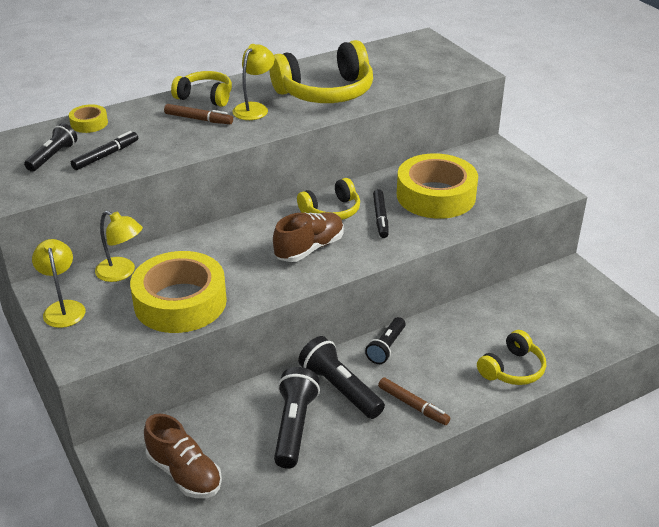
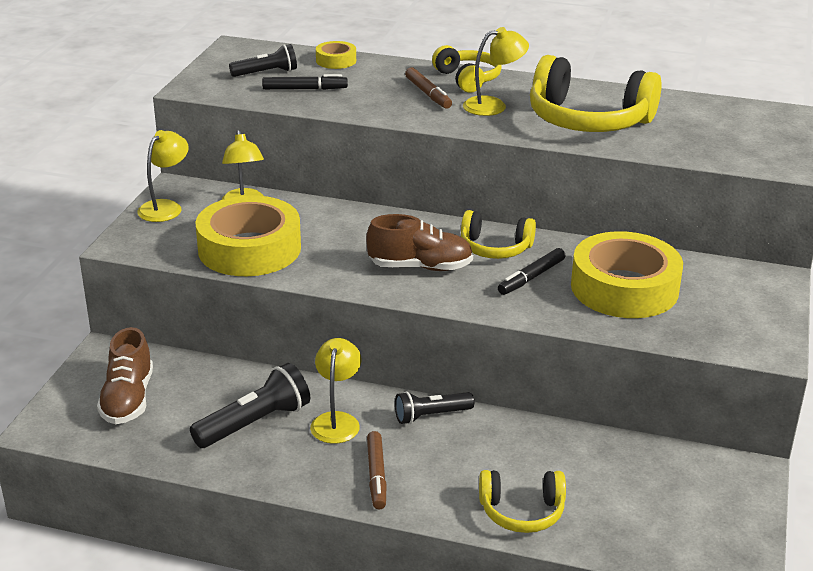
camera: 45 degrees right, 5 degrees down
black flashlight [298,336,385,419] -> yellow lamp [310,338,361,443]

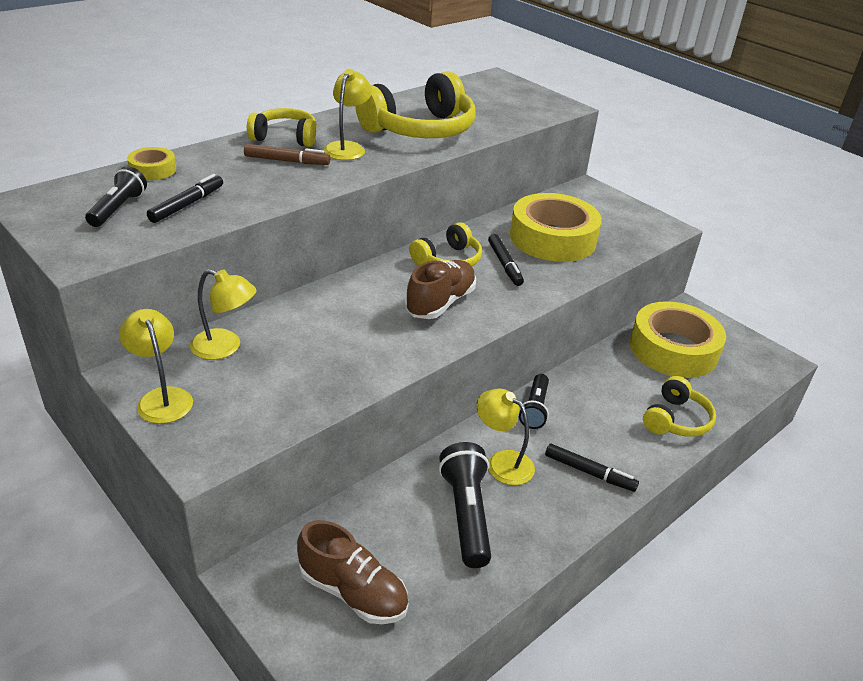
camera: 60 degrees left, 5 degrees up
yellow tape [195,195,301,276] -> yellow tape moved to [630,301,726,378]
brown marker [367,431,387,510] -> black marker [545,444,639,492]

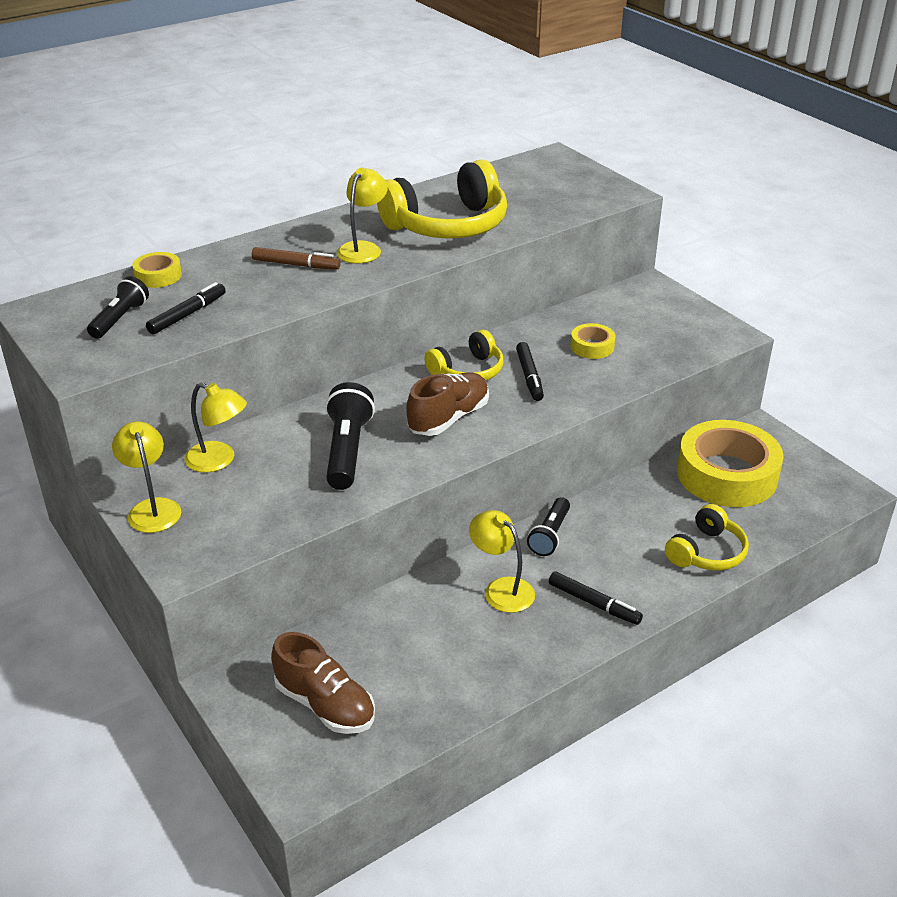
camera: 10 degrees right, 0 degrees up
yellow headphones [247,108,317,147] -> none
black flashlight [439,442,491,568] -> black flashlight moved to [325,382,375,490]
yellow tape [510,193,602,262] -> yellow tape [571,323,615,359], size x0.45

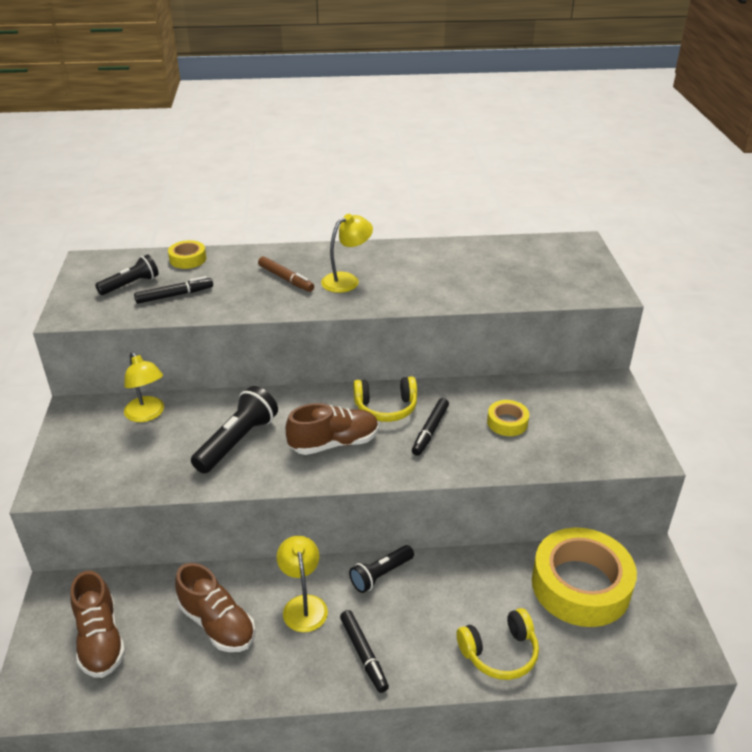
camera: 30 degrees right, 0 degrees up
yellow lamp [112,421,181,533] -> none
yellow headphones [377,160,507,239] -> none
none -> brown shoe [175,563,255,652]

